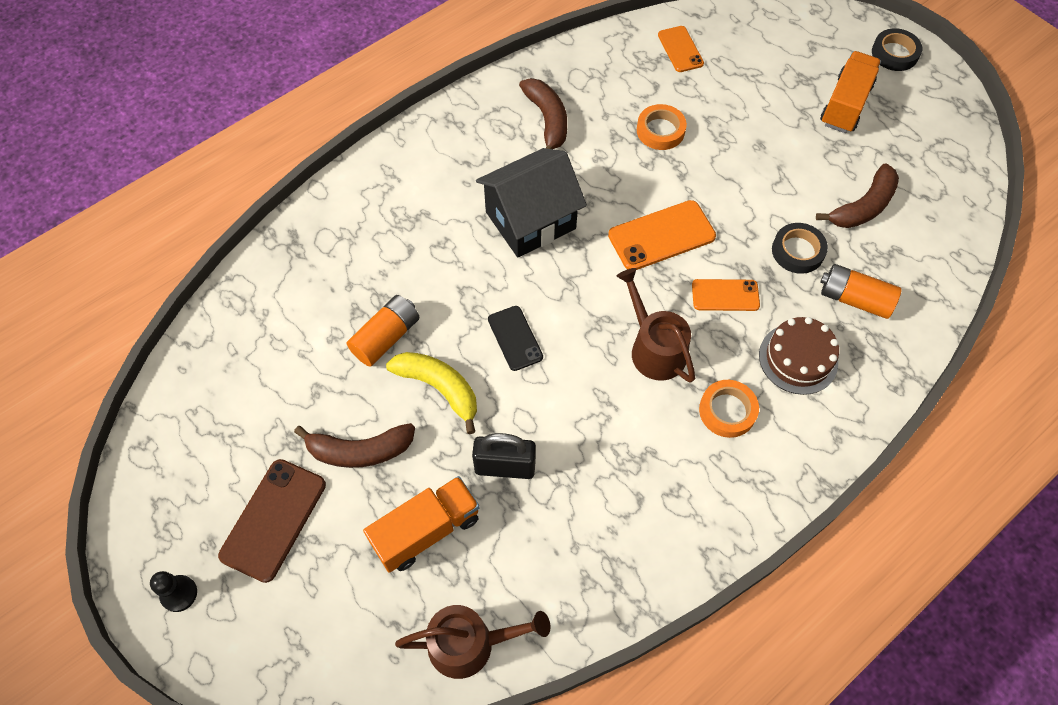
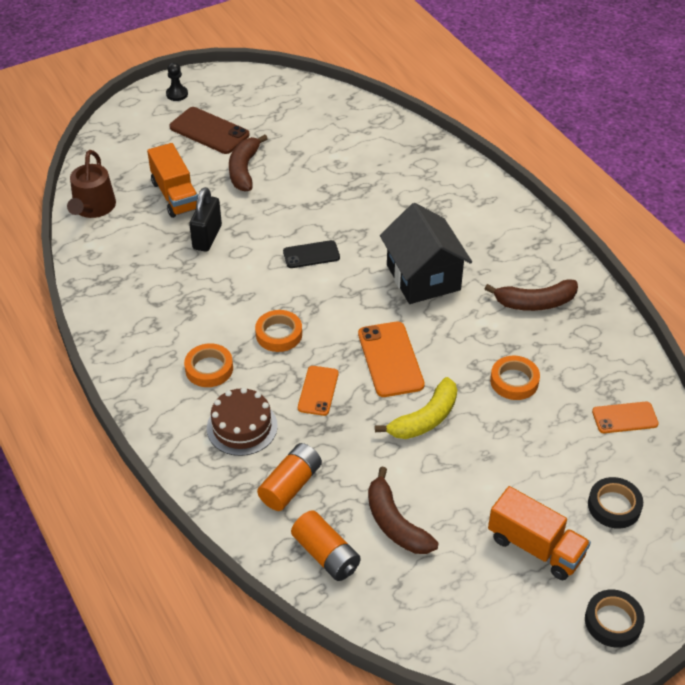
camera: 100 degrees right, 15 degrees down
orange battery [347,295,420,367] -> orange battery moved to [291,510,361,581]
yellow banana [386,352,477,434] -> yellow banana moved to [375,377,457,439]
brown watering can [617,268,695,383] -> orange tape [255,310,302,352]
black tape [772,223,828,274] -> black tape moved to [588,477,643,529]

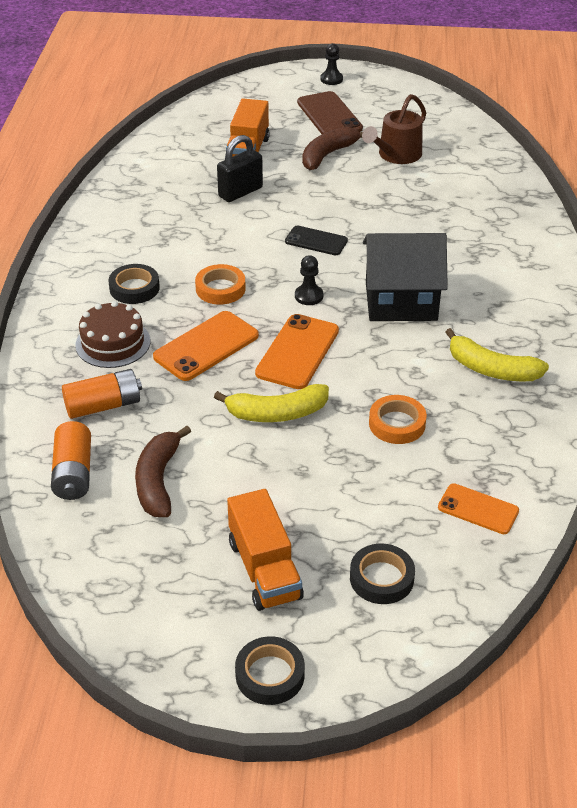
camera: 35 degrees right, 5 degrees down
brown watering can [67,150,116,218] -> brown watering can moved to [362,94,426,164]
orange tape [184,343,233,387] -> black tape [108,264,160,304]
orange phone [298,366,339,416] -> orange phone [153,311,259,381], size x1.57
black house [380,203,472,304] -> black house turned 75 degrees clockwise [363,233,448,321]
brown banana [485,279,578,311] -> yellow banana [445,328,549,382]
none -> black pawn [295,255,323,305]

